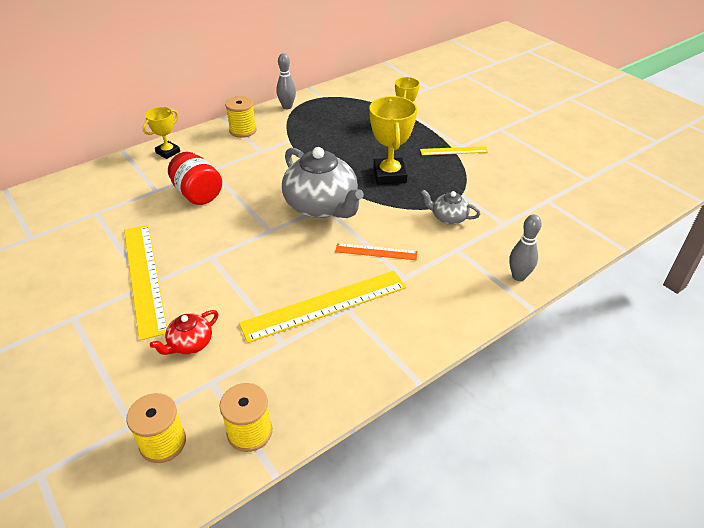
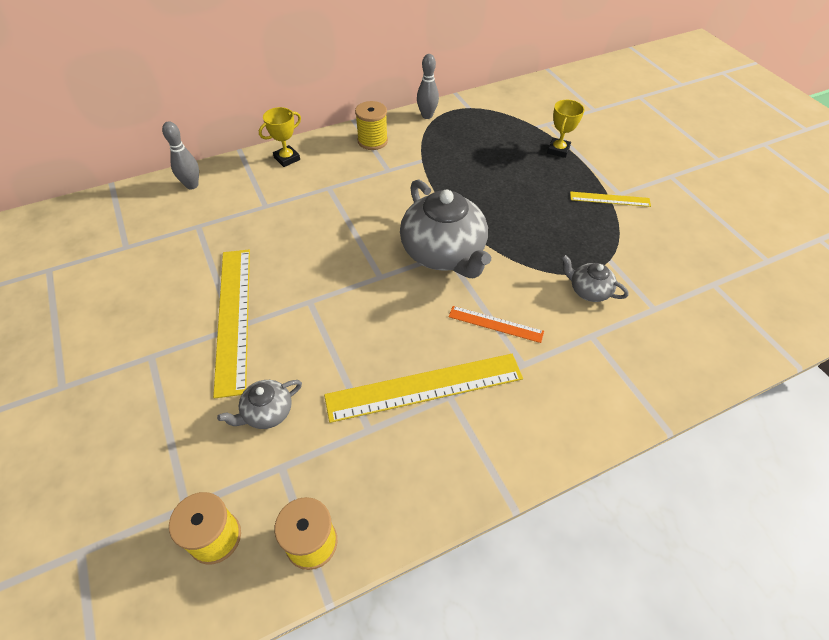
camera: 10 degrees right, 10 degrees up
red teapot [150,310,218,355] -> grey teapot [217,380,302,429]
red jar [168,152,222,205] -> none
yellow trophy [369,96,417,184] -> none
grey bowling pin [509,214,542,281] -> grey bowling pin moved to [162,121,199,189]

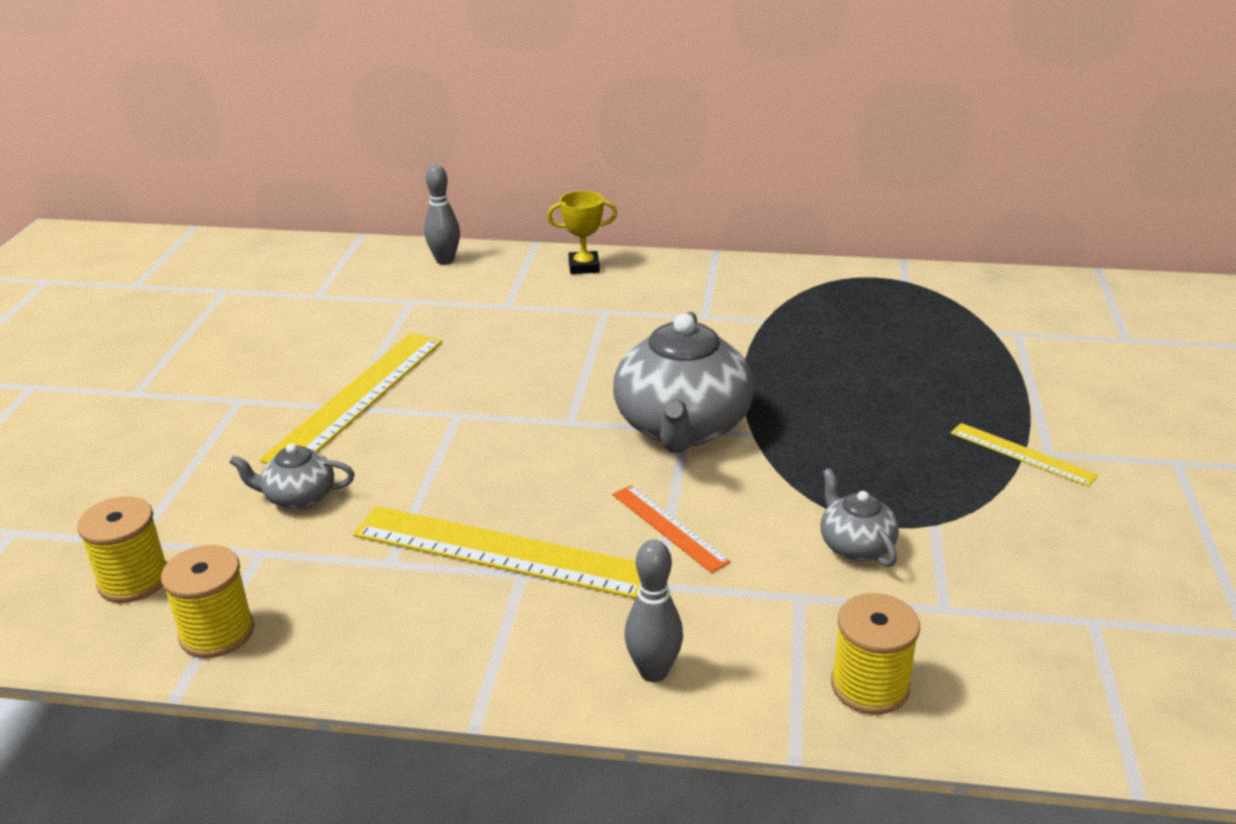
camera: 35 degrees right, 20 degrees down
yellow spool [355,101,388,150] -> yellow spool moved to [831,593,920,715]
grey bowling pin [417,54,439,119] -> grey bowling pin moved to [625,540,683,682]
yellow trophy [547,100,585,158] -> none

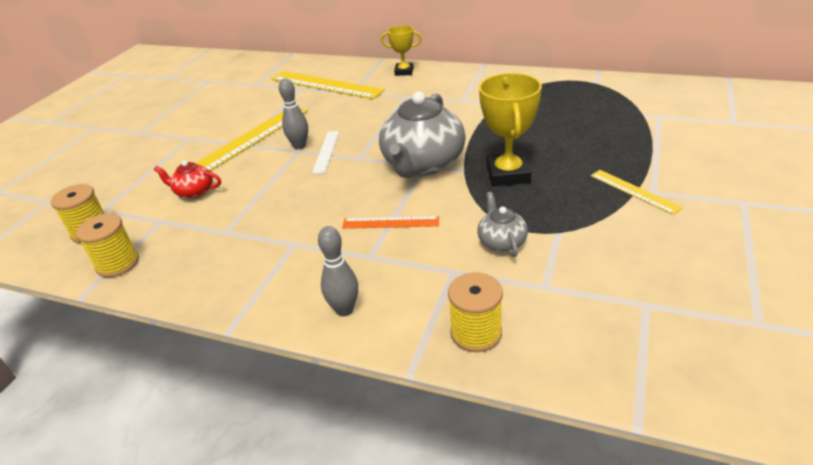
camera: 15 degrees right, 5 degrees up
grey teapot [229,443,355,510] -> red teapot [154,160,221,199]
yellow ruler [353,506,640,599] -> yellow ruler moved to [272,71,385,99]
grey bowling pin [424,165,460,265] -> grey bowling pin moved to [279,78,308,150]
orange ruler [612,485,731,573] -> orange ruler turned 60 degrees counterclockwise [342,216,439,229]
none -> white ruler [312,131,340,174]
none -> yellow trophy [479,73,542,186]

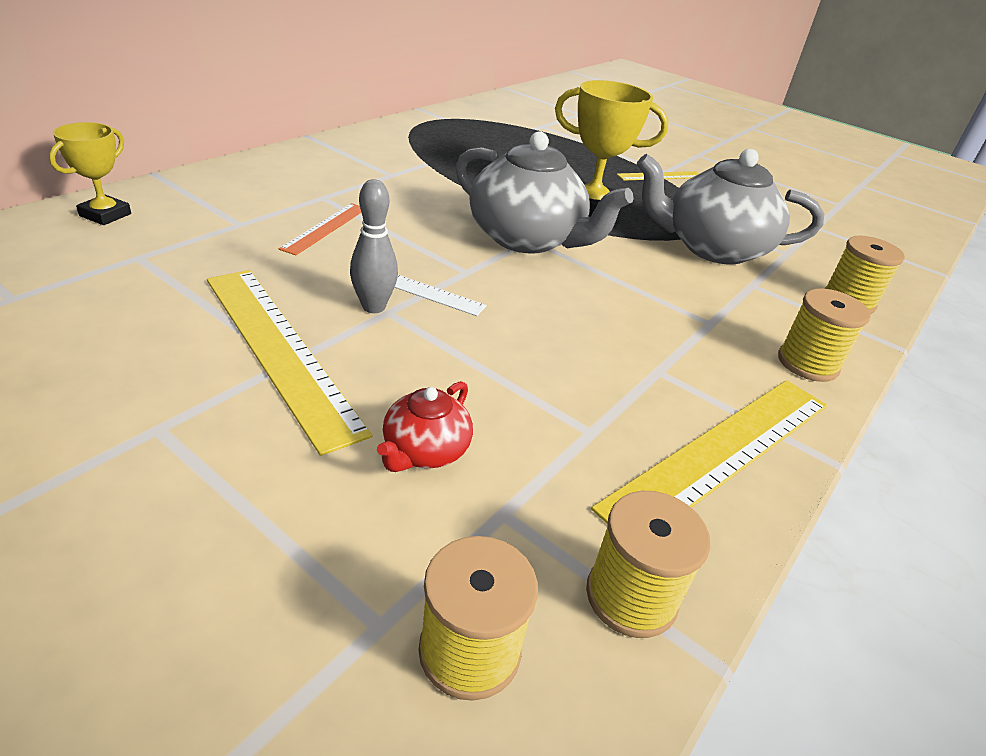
camera: 80 degrees left, 0 degrees up
yellow ruler [272,71,385,99] -> yellow ruler moved to [591,380,827,524]
grey bowling pin [318,226,358,316] -> yellow spool [778,288,871,382]
orange ruler [342,216,439,229] -> orange ruler moved to [279,203,361,255]
yellow trophy [381,25,422,76] -> yellow trophy moved to [49,122,131,225]
grey teapot [477,192,528,257] -> grey teapot [637,149,824,264], size x2.09

